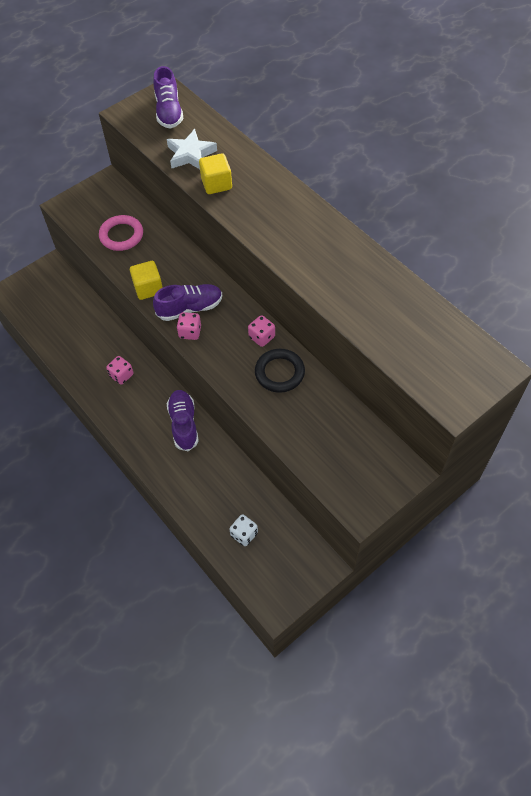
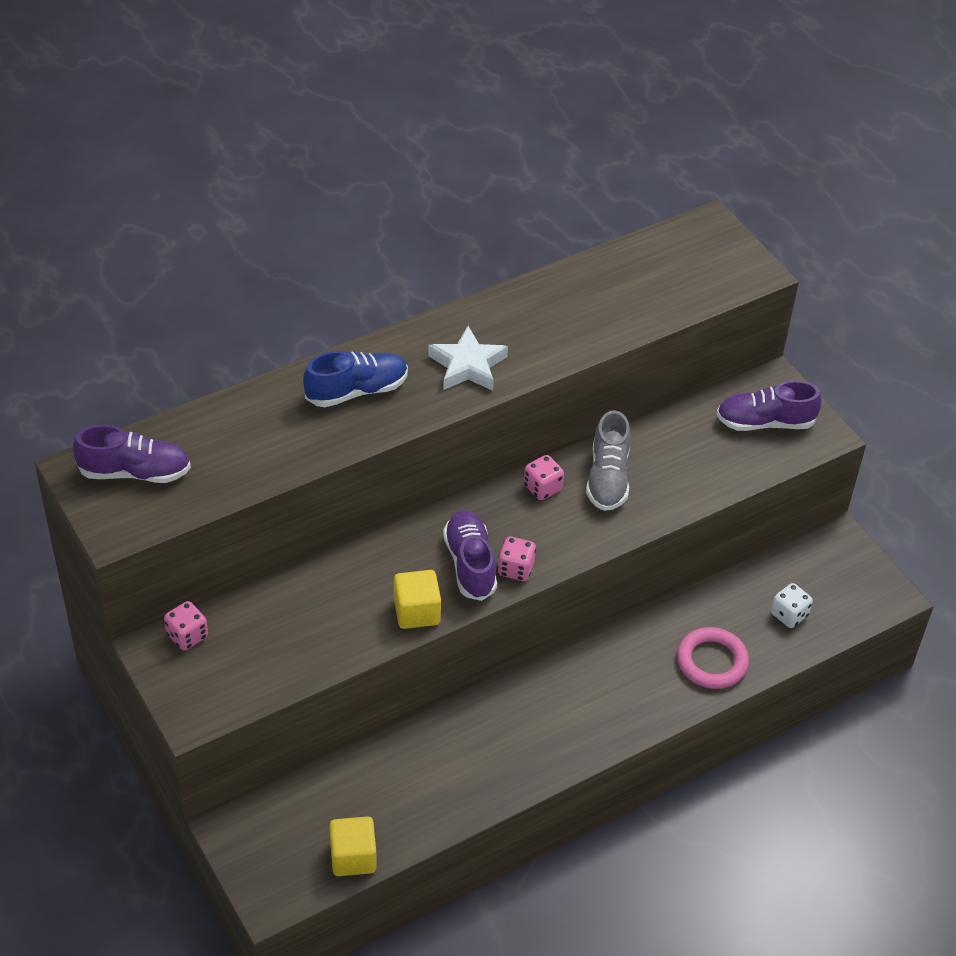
camera: 85 degrees left, 10 degrees down
pink ring [99,215,143,251] -> pink ring moved to [677,627,749,689]
pink dice [106,356,133,385] -> pink dice moved to [164,601,208,650]
white star [167,129,217,169] -> white star moved to [428,326,508,391]
purple shoe [167,390,199,451] -> purple shoe moved to [716,380,822,431]
yellow cube [199,153,232,194] -> yellow cube moved to [329,816,377,876]
black ring [255,349,305,393] -> grey shoe [586,410,631,511]
none -> blue shoe [303,351,408,407]

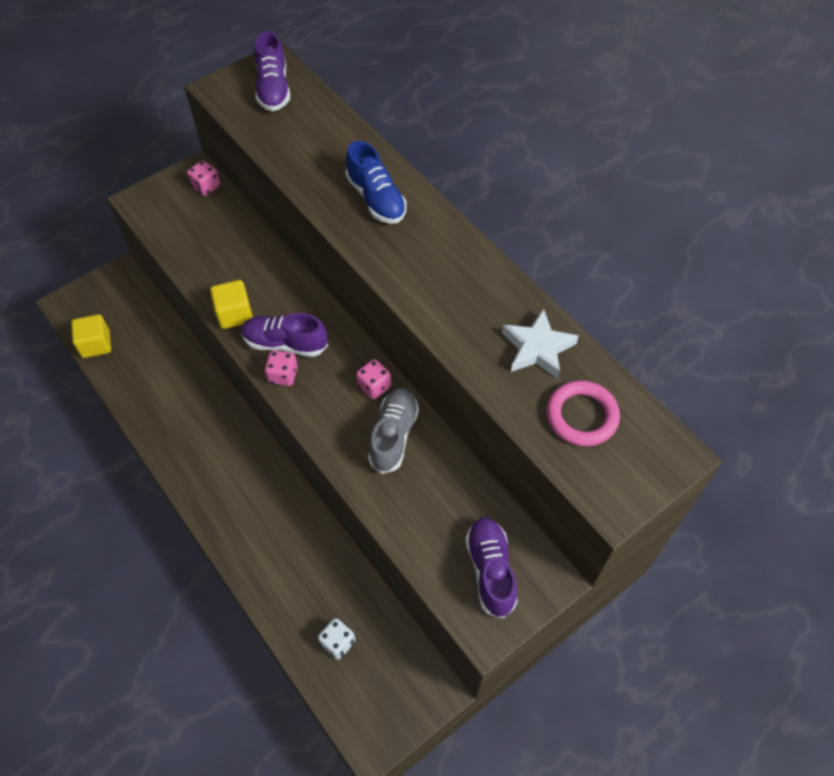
camera: 85 degrees right, 10 degrees up
white star [428,326,508,391] -> white star moved to [502,308,579,379]
purple shoe [443,510,497,601] -> purple shoe turned 150 degrees counterclockwise [241,313,328,357]
grey shoe [586,410,631,511] -> grey shoe turned 105 degrees clockwise [368,388,419,474]
pink ring [677,627,749,689] -> pink ring moved to [546,380,620,446]

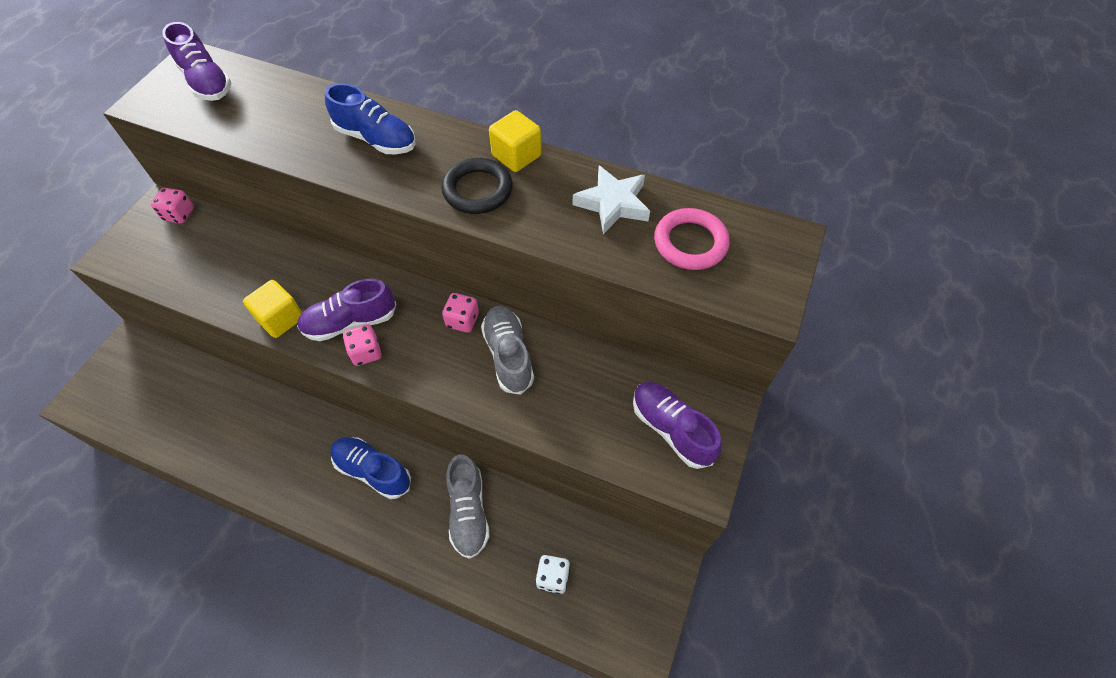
camera: 30 degrees left, 0 degrees up
yellow cube [71,314,111,358] -> yellow cube moved to [489,110,541,172]
none -> blue shoe [331,437,411,499]
none -> black ring [441,158,513,214]
none -> grey shoe [446,454,490,559]

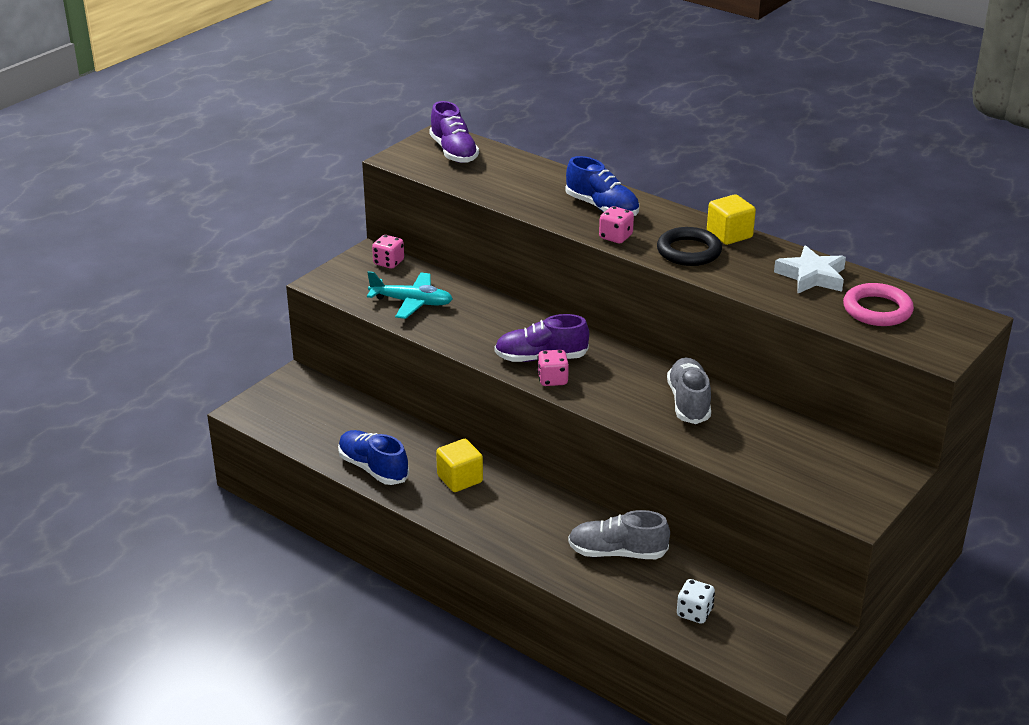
camera: 15 degrees right, 25 degrees down
yellow cube [243,280,302,338] -> yellow cube moved to [436,439,483,492]
blue shoe [331,437,411,499] -> blue shoe moved to [338,430,409,485]
pink dice [442,293,479,333] -> pink dice moved to [599,206,634,243]
grey shoe [446,454,490,559] -> grey shoe turned 90 degrees clockwise [568,510,670,559]
purple shoe [633,382,722,469] -> none
none -> turquoise plane [367,271,453,319]

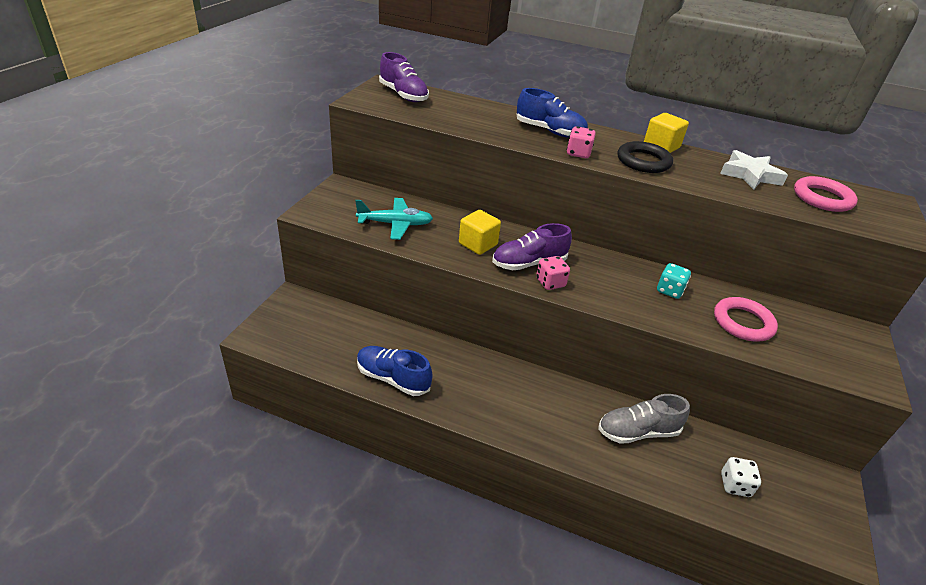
camera: 20 degrees left, 5 degrees up
pink dice [372,235,404,269] -> none
yellow cube [436,439,483,492] -> yellow cube moved to [459,210,501,255]
grey shoe [667,357,711,424] -> turquoise dice [657,263,691,299]
none -> pink ring [714,297,778,342]

